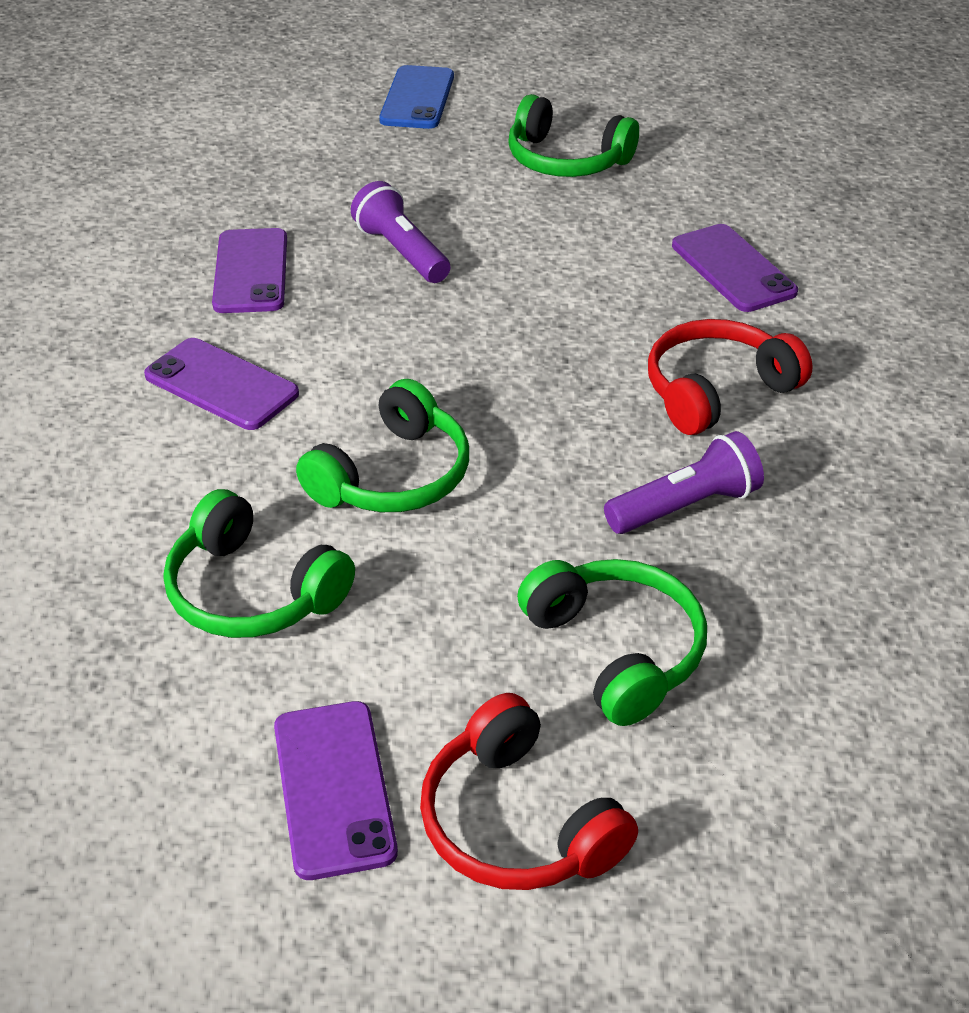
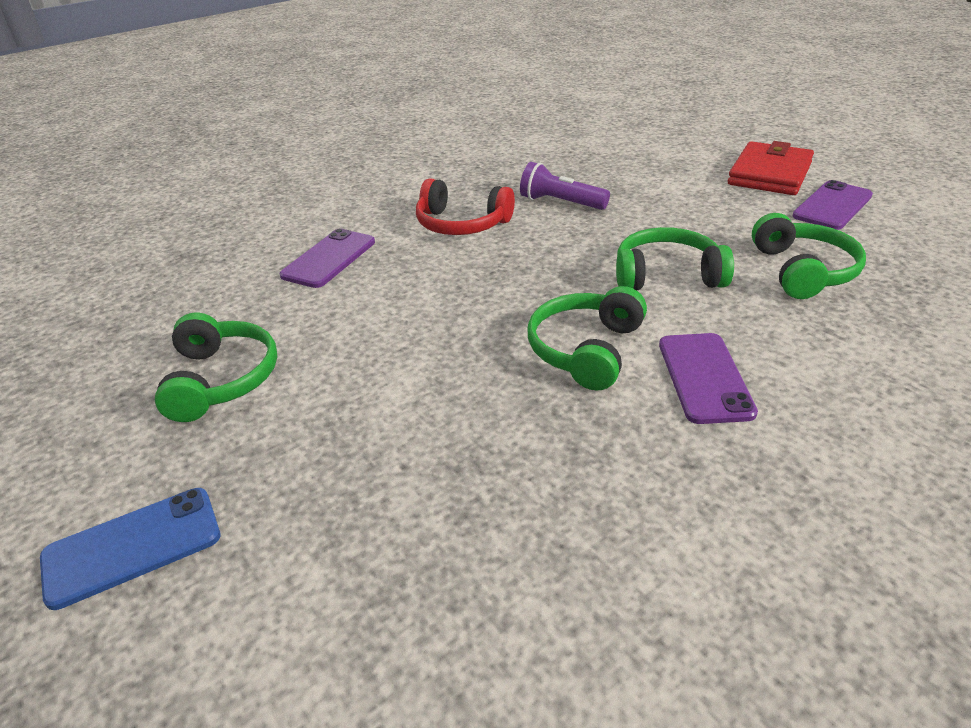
camera: 125 degrees left, 5 degrees down
purple phone [212,228,287,313] -> none
purple flashlight [351,181,450,283] -> none
red headphones [420,693,638,890] -> red wallet [728,141,814,195]
green headphones [517,559,707,726] -> green headphones moved to [527,286,647,391]

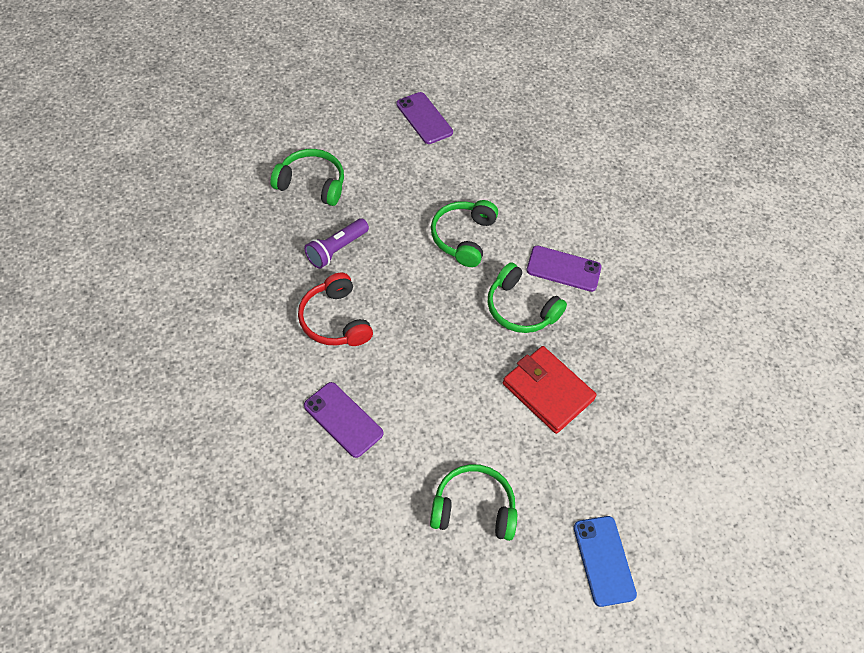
camera: 80 degrees left, 20 degrees up
red headphones [416,178,515,235] -> red headphones turned 120 degrees clockwise [298,273,373,346]
red wallet [728,141,814,195] -> red wallet moved to [503,346,597,434]
green headphones [752,213,866,299] -> green headphones moved to [271,149,344,206]

